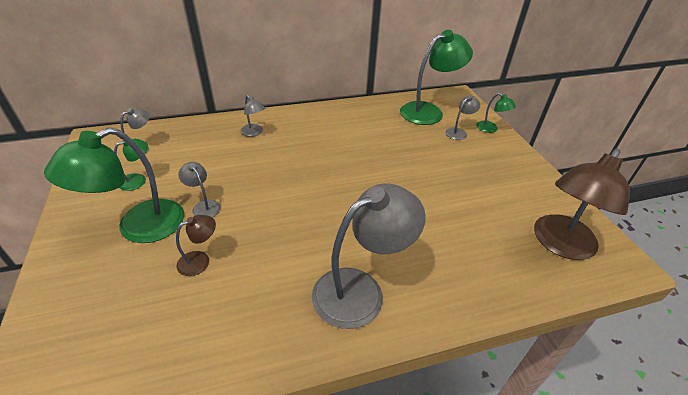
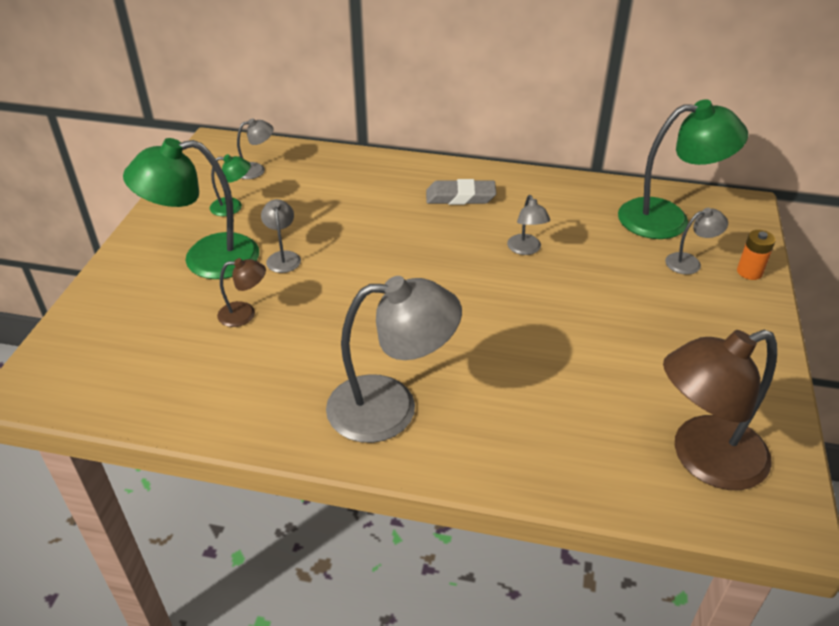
camera: 30 degrees right, 0 degrees up
grey lamp [241,95,266,137] -> grey lamp moved to [507,195,550,255]
green lamp [476,93,516,133] -> orange battery [737,230,776,280]
none -> grey eraser [426,179,496,205]

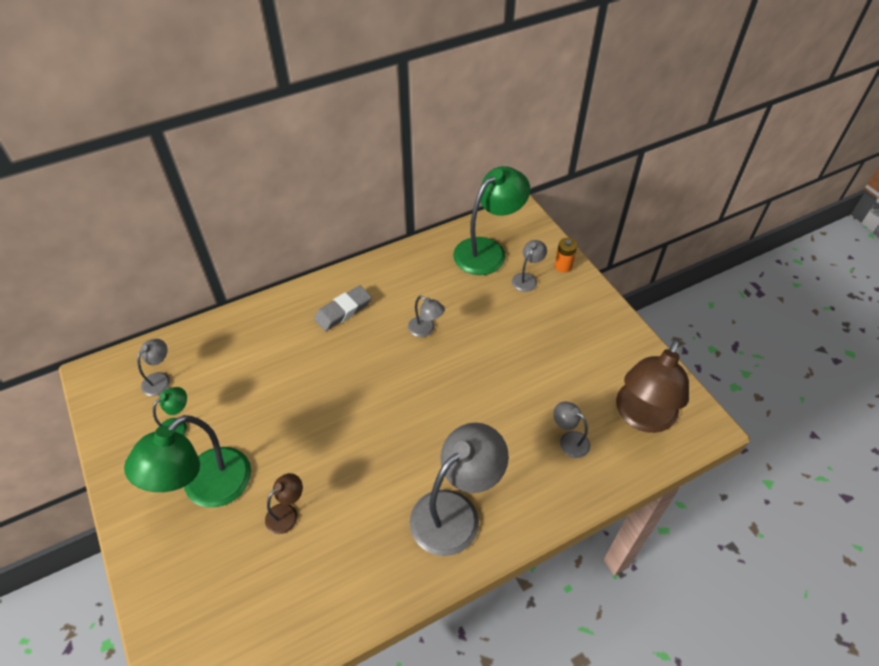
camera: 40 degrees left, 10 degrees up
grey lamp [261,199,301,273] -> grey lamp moved to [553,402,590,458]

